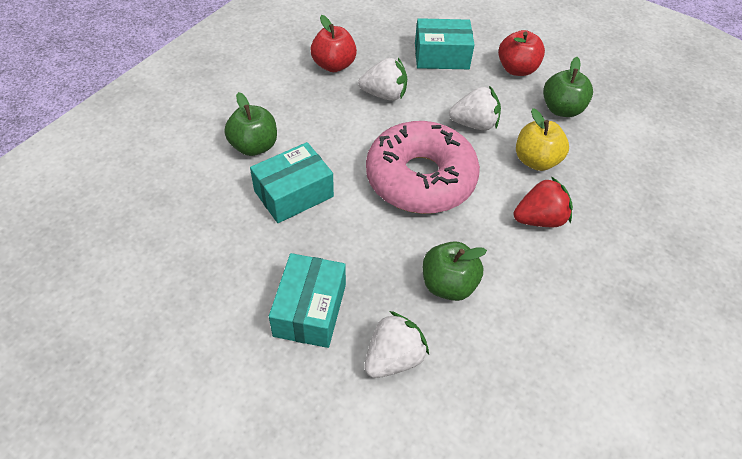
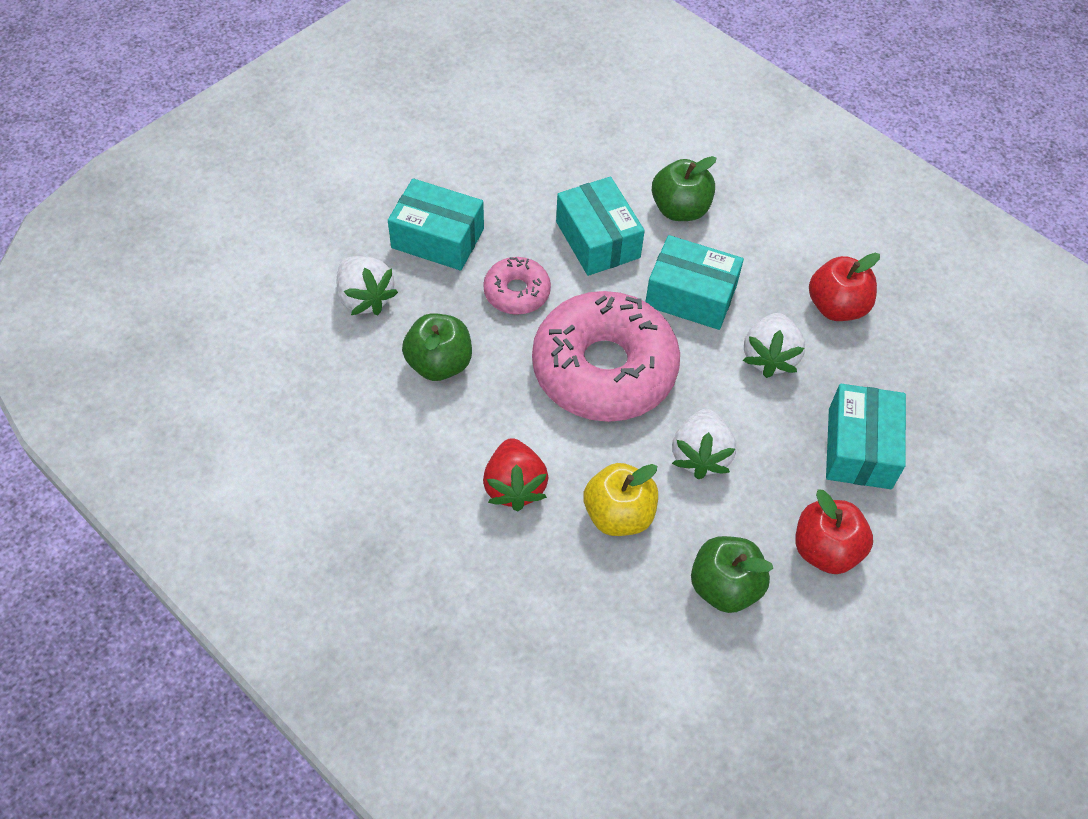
camera: 100 degrees right, 5 degrees up
none -> pink donut [483,257,551,315]
none -> turquoise box [645,235,744,330]

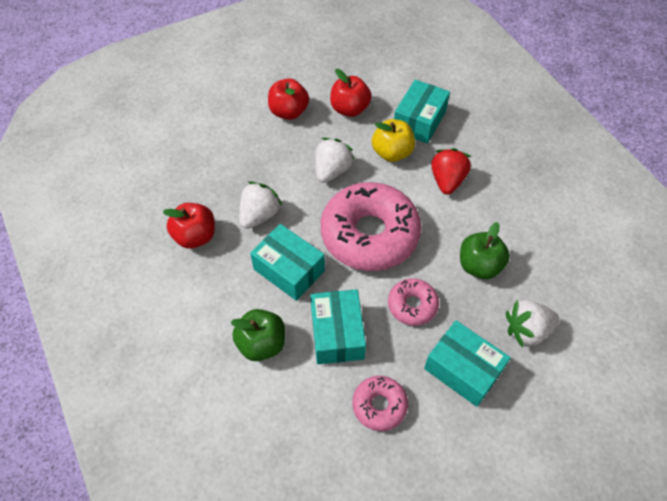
camera: 160 degrees left, 0 degrees up
white strawberry [337,256,398,315] -> white strawberry turned 90 degrees counterclockwise [506,300,559,348]
green apple [691,536,773,613] -> red apple [330,69,371,117]
turquoise box [826,384,906,489] -> turquoise box moved to [394,80,450,144]
none -> pink donut [352,376,408,431]

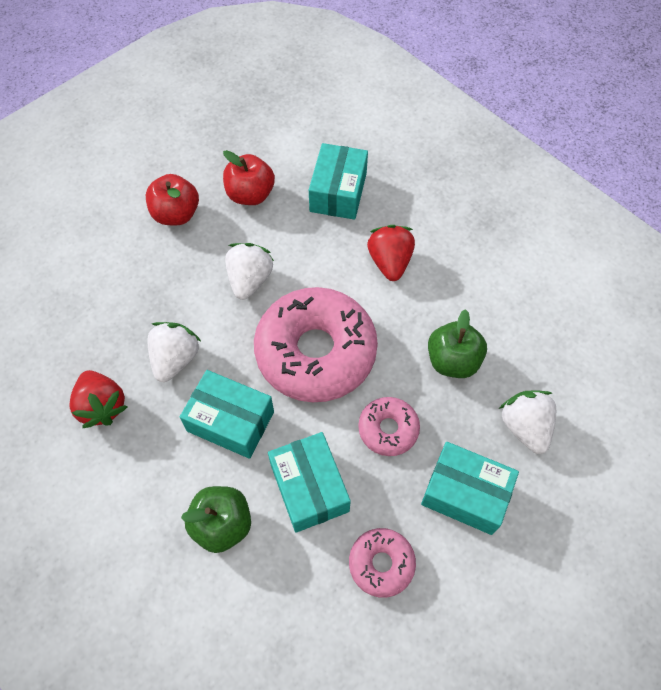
camera: 15 degrees left, 5 degrees up
red apple [163,203,215,249] -> red strawberry [69,370,128,428]
yellow apple [372,119,415,162] -> none
white strawberry [506,300,559,348] -> white strawberry turned 105 degrees clockwise [499,390,556,454]

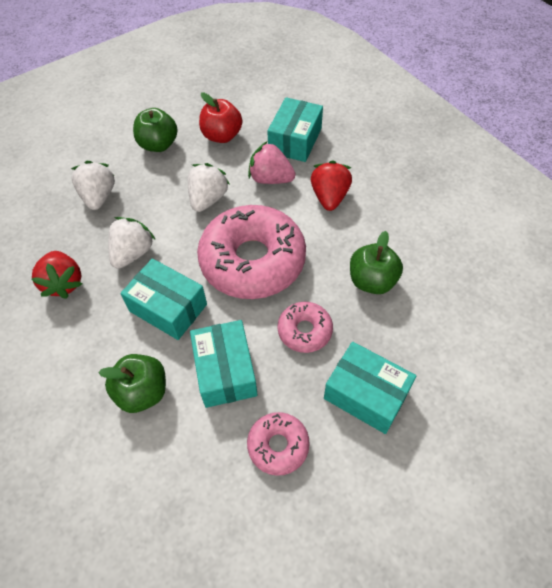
camera: 10 degrees right, 5 degrees down
red apple [146,174,199,225] -> green apple [133,108,178,152]
white strawberry [499,390,556,454] -> white strawberry moved to [71,161,115,210]
none -> pink strawberry [248,142,296,184]

